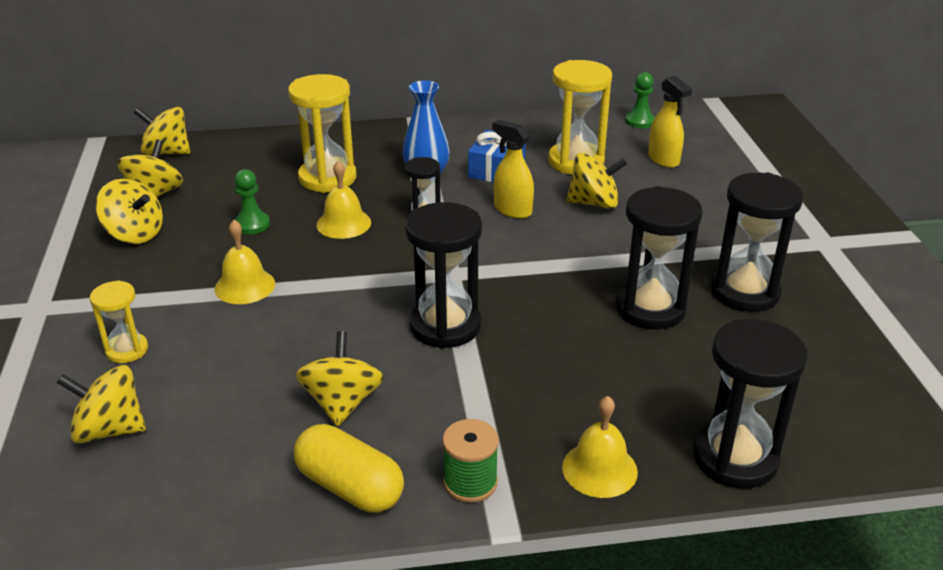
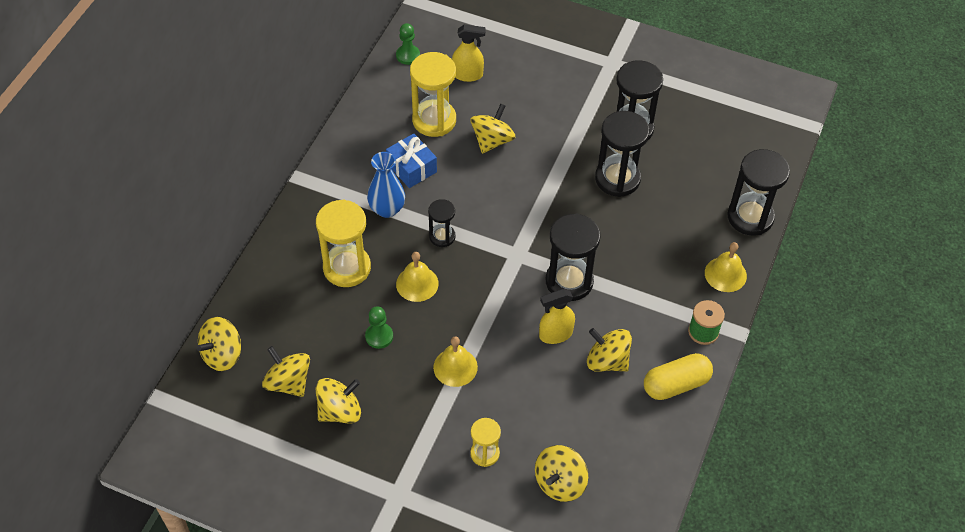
camera: 60 degrees left, 20 degrees up
yellow spray bottle [492,120,534,219] -> yellow spray bottle moved to [539,289,575,344]

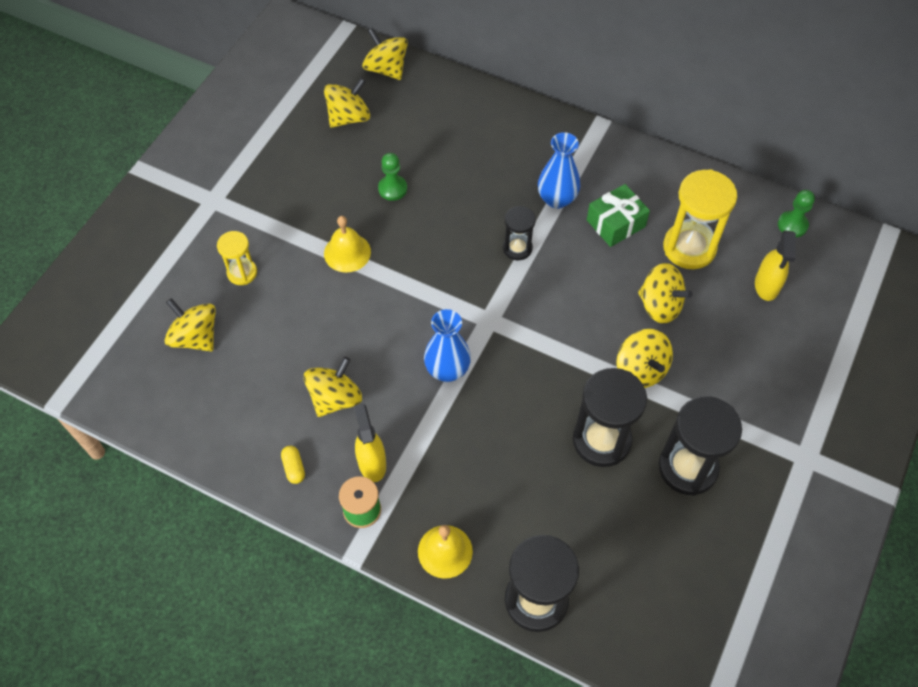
camera: 95 degrees right, 5 degrees up
yellow hourglass [316,199,371,287] -> none
yellow spinning top [316,378,361,424] -> yellow spinning top moved to [616,329,673,388]
blue gift [386,133,437,188] -> green gift [587,184,650,247]
yellow bell [396,252,439,302] -> none
yellow spray bottle [539,289,575,344] -> yellow spray bottle moved to [354,404,386,482]
black hourglass [546,213,600,301] -> blue vase [424,309,471,382]
yellow capsule [644,353,713,400] -> yellow capsule [281,446,305,484], size x0.47

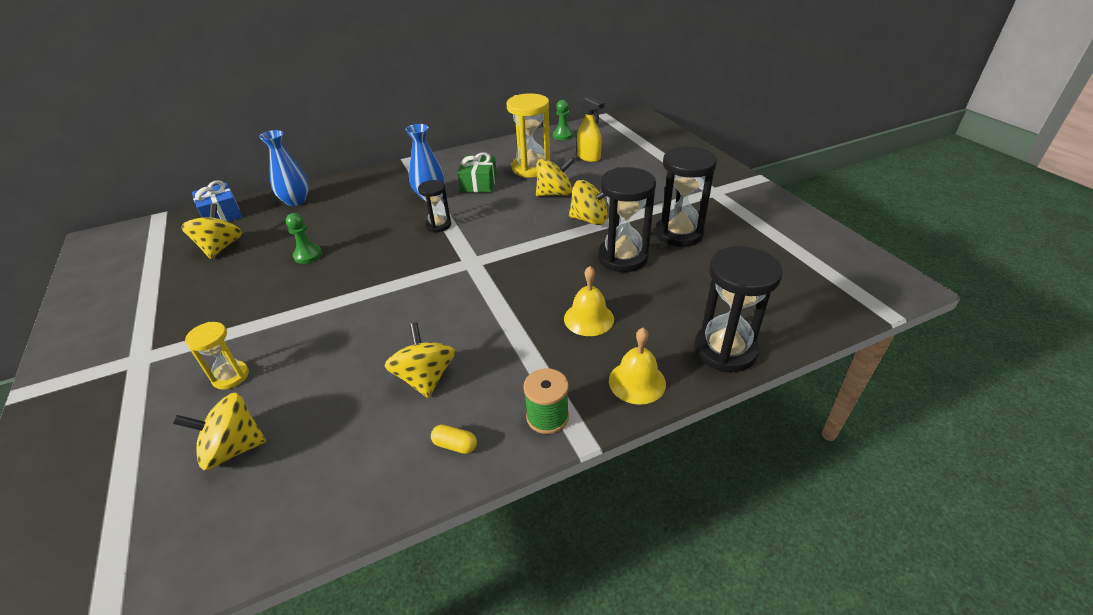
camera: 50 degrees left, 20 degrees down
yellow bell [324,216,371,273] -> yellow bell moved to [564,266,614,336]
yellow spray bottle [354,404,386,482] -> none
yellow spinning top [362,28,408,80] -> blue gift [192,180,242,222]
blue vase [424,309,471,382] -> blue vase moved to [259,130,309,206]

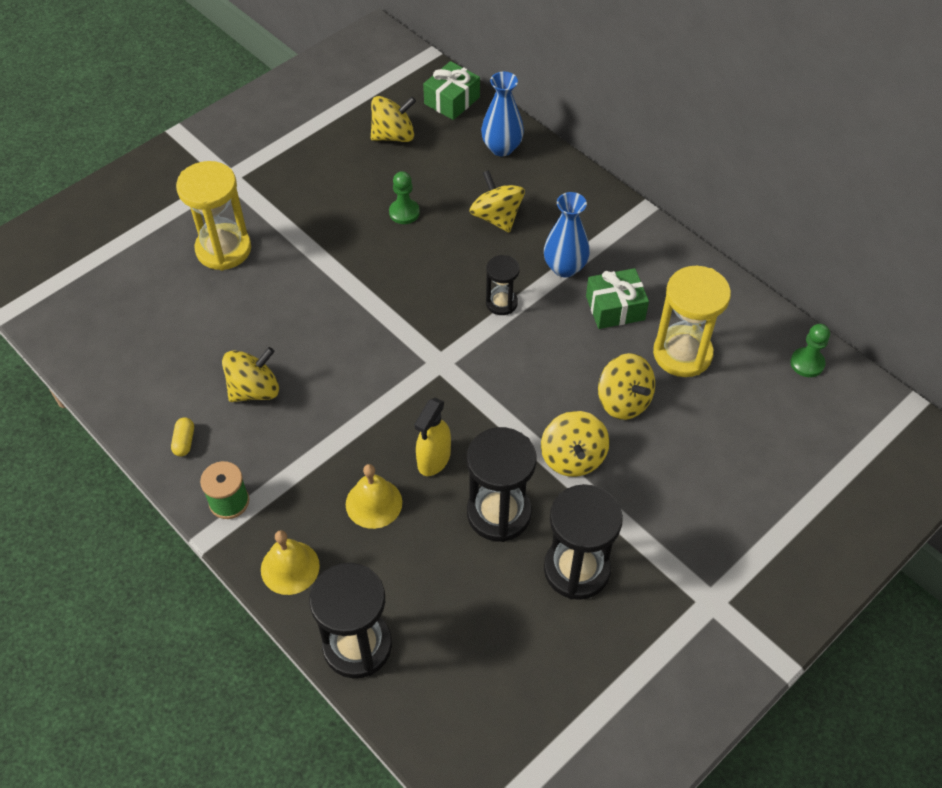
camera: 70 degrees right, 15 degrees up
yellow spinning top [173,392,266,470] -> yellow spinning top moved to [469,170,525,233]
yellow hourglass [185,322,249,390] -> yellow hourglass [176,161,251,270], size x1.79
blue gift [192,180,242,222] -> green gift [423,61,480,120]
yellow spray bottle [577,96,604,162] -> yellow spray bottle moved to [414,398,451,476]

